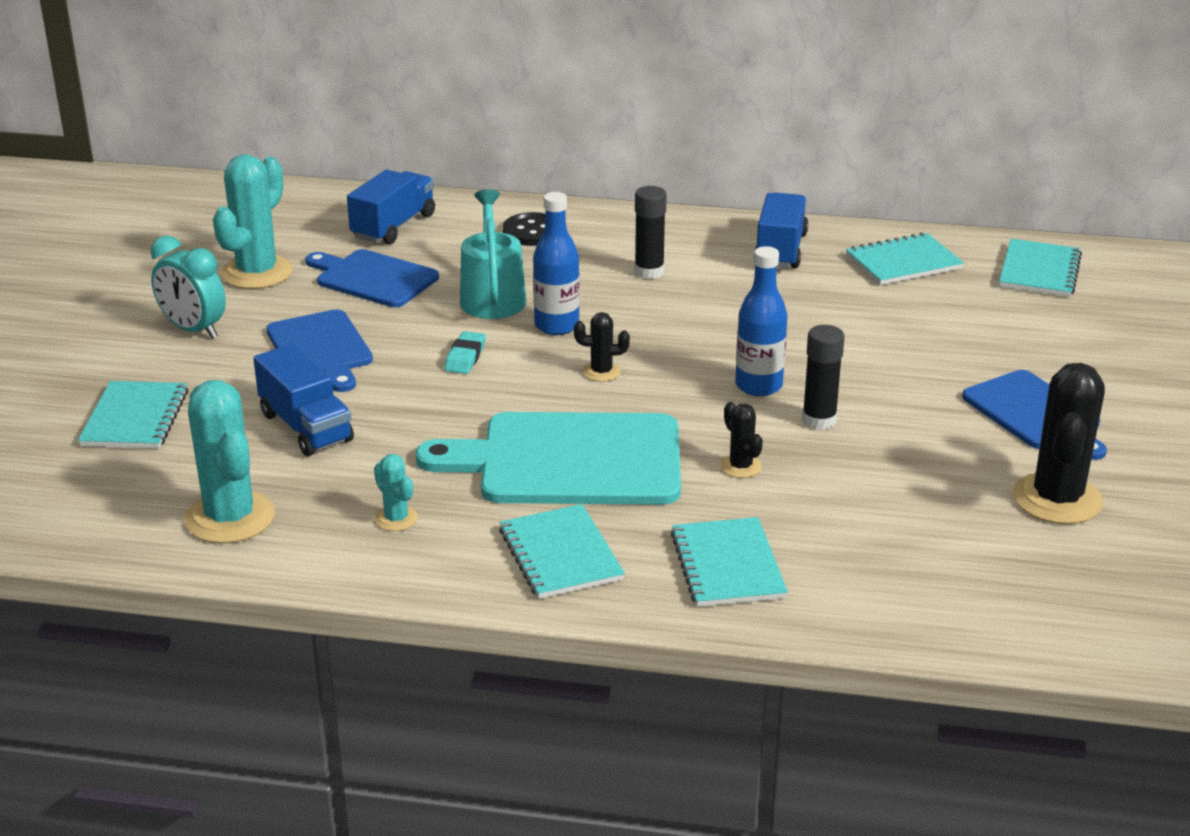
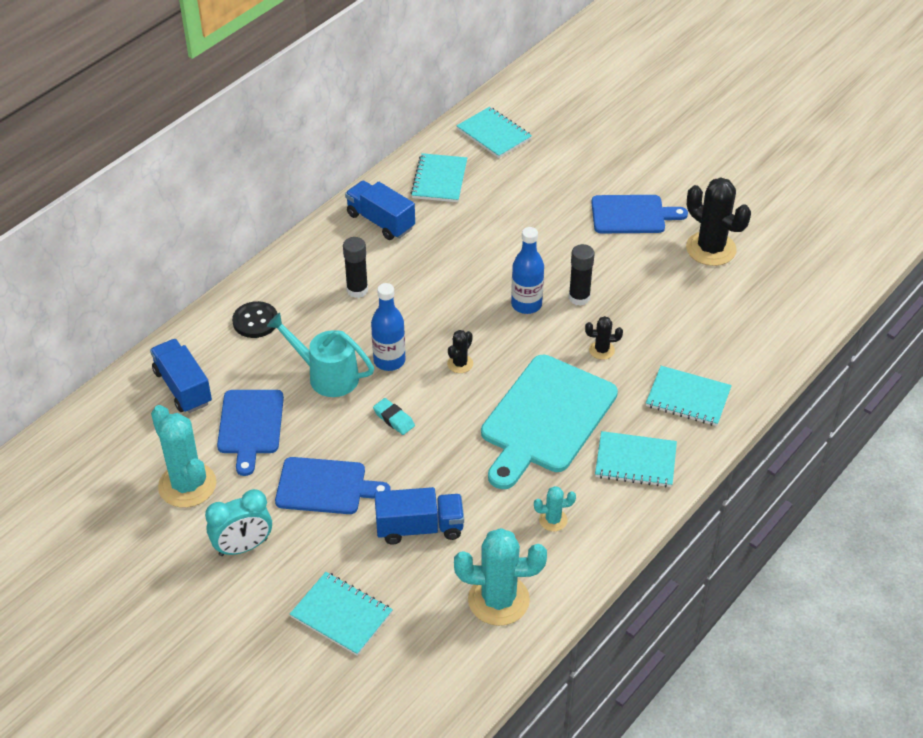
camera: 60 degrees left, 15 degrees up
blue cutting board [305,249,439,307] -> blue cutting board turned 60 degrees counterclockwise [217,390,284,476]

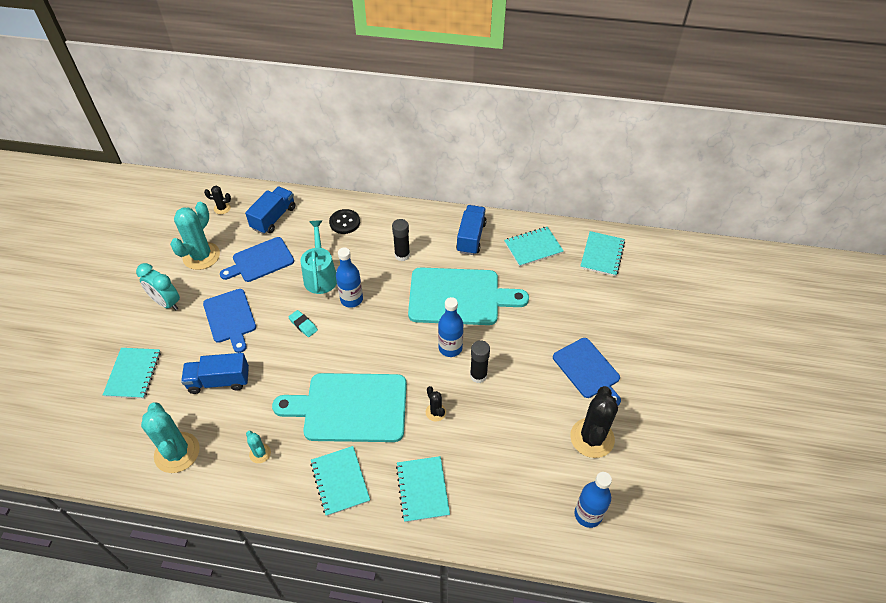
camera: 60 degrees right, 5 degrees up
turquoise eraser [373,398,415,435] -> turquoise eraser turned 60 degrees counterclockwise [288,310,318,337]
blue truck [374,487,464,545] -> blue truck turned 120 degrees clockwise [181,353,249,394]
black cactus [447,330,473,373] -> black cactus moved to [204,186,231,214]
none -> turquoise cutting board [408,267,529,325]
none -> blue bottle [574,472,612,528]

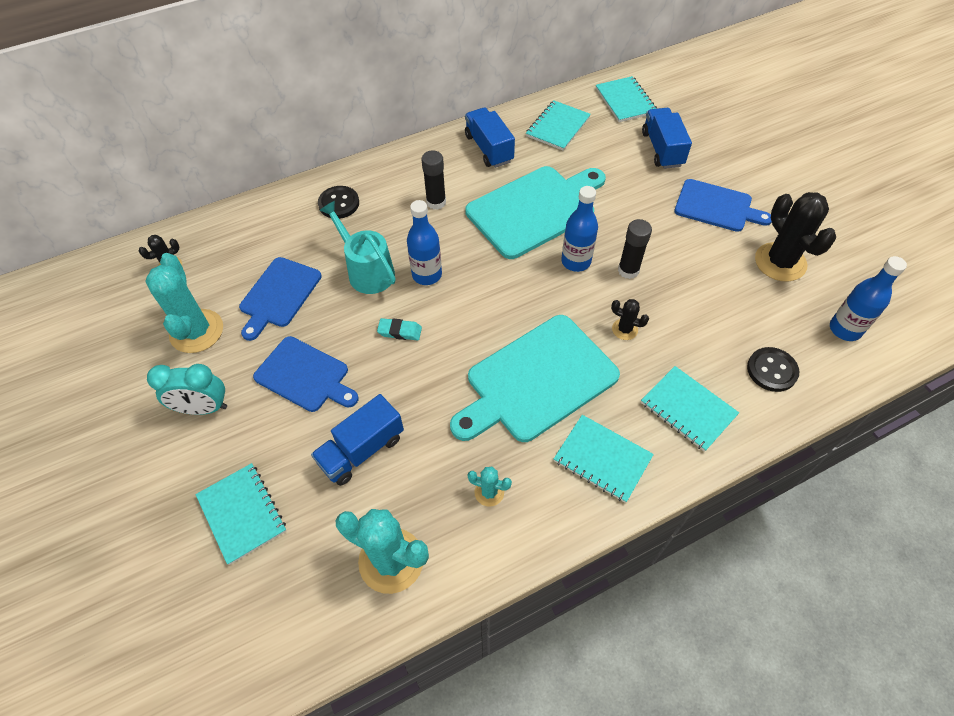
camera: 35 degrees left, 5 degrees up
blue truck [245,187,295,234] -> blue truck moved to [642,108,692,169]
none -> black button [747,347,799,392]

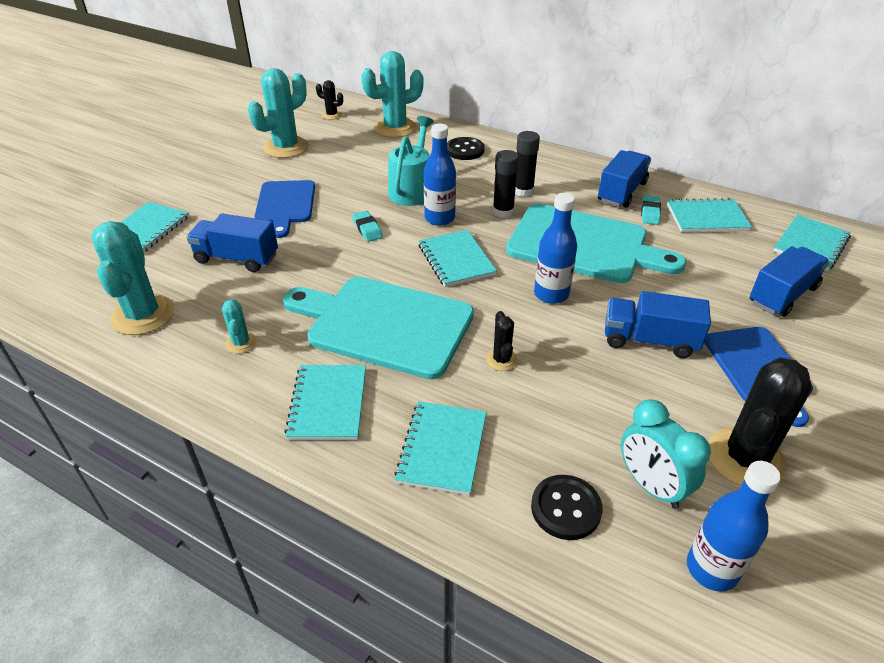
camera: 55 degrees right, 15 degrees down
turquoise clock [147,364,227,415] -> turquoise clock moved to [621,399,711,509]
blue cutting board [239,257,322,341] -> none
black glue stick [618,219,652,279] -> black glue stick moved to [493,150,519,218]
none -> turquoise cactus [361,51,424,138]
none -> turquoise notebook [418,230,497,287]
none -> blue truck [605,291,711,358]
none -> turquoise eraser [641,195,661,225]

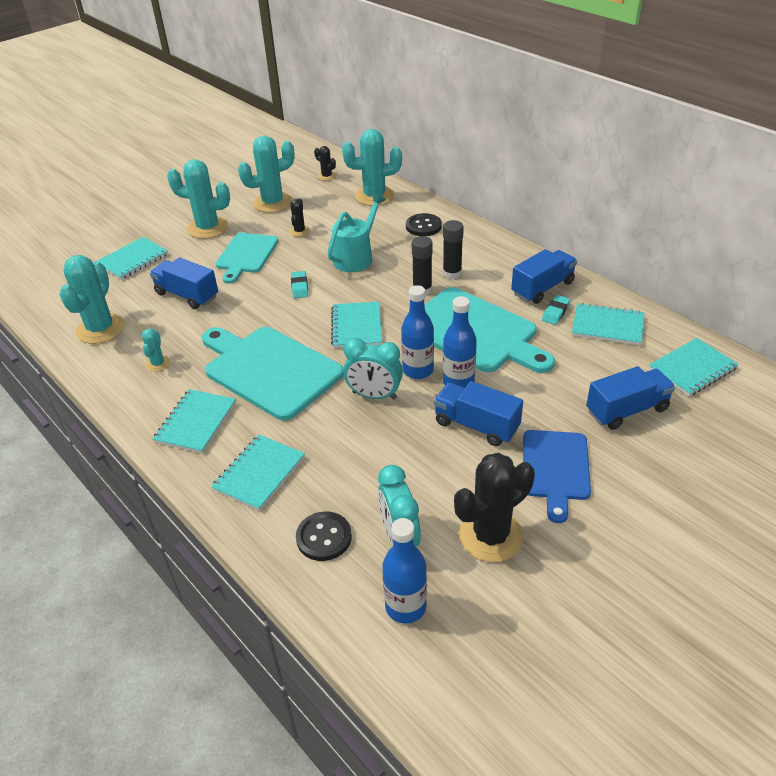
camera: 20 degrees right, 0 degrees up
blue cutting board [254,180,315,238] -> turquoise cutting board [216,233,278,284]
blue bottle [424,123,456,226] -> blue bottle moved to [443,296,477,388]
black cactus [486,311,518,371] -> black cactus moved to [290,198,310,237]
none -> turquoise cactus [167,159,230,239]
none -> turquoise clock [343,338,403,399]

